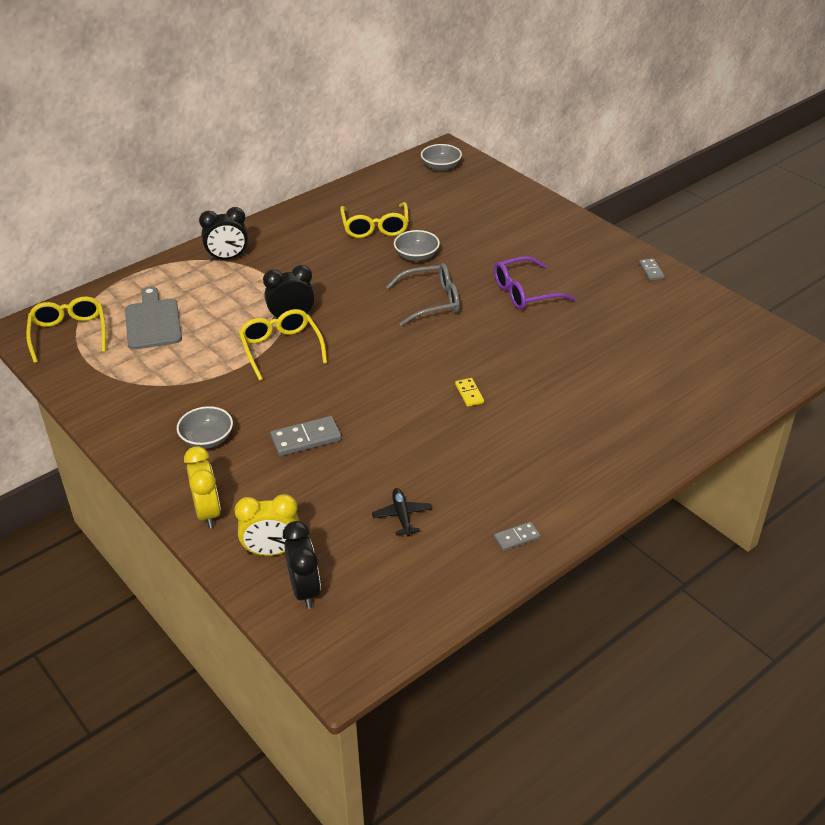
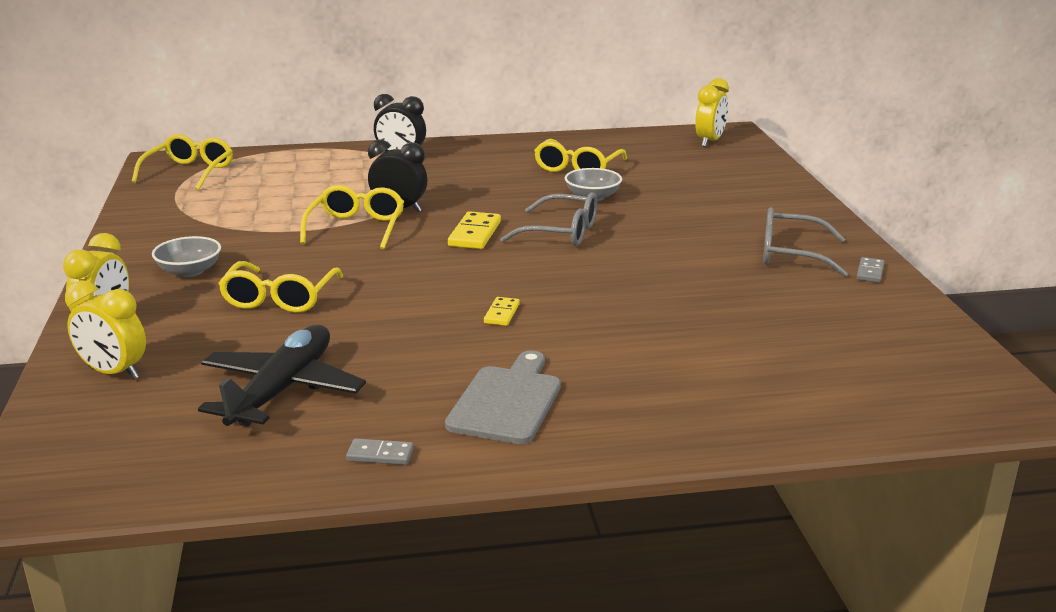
camera: 30 degrees right, 15 degrees down
grey cutting board [125,286,182,350] -> grey cutting board moved to [445,351,561,444]
grey domino [270,416,342,456] -> yellow glasses [218,261,343,313]
black clock [283,521,321,609] -> none
black plane [372,488,432,536] -> black plane [198,325,366,427], size x2.14
grey bowl [421,144,462,171] -> yellow clock [695,78,729,147]
purple glasses [494,256,576,310] -> none
none -> yellow domino [448,211,501,249]
none -> grey glasses [763,207,848,277]

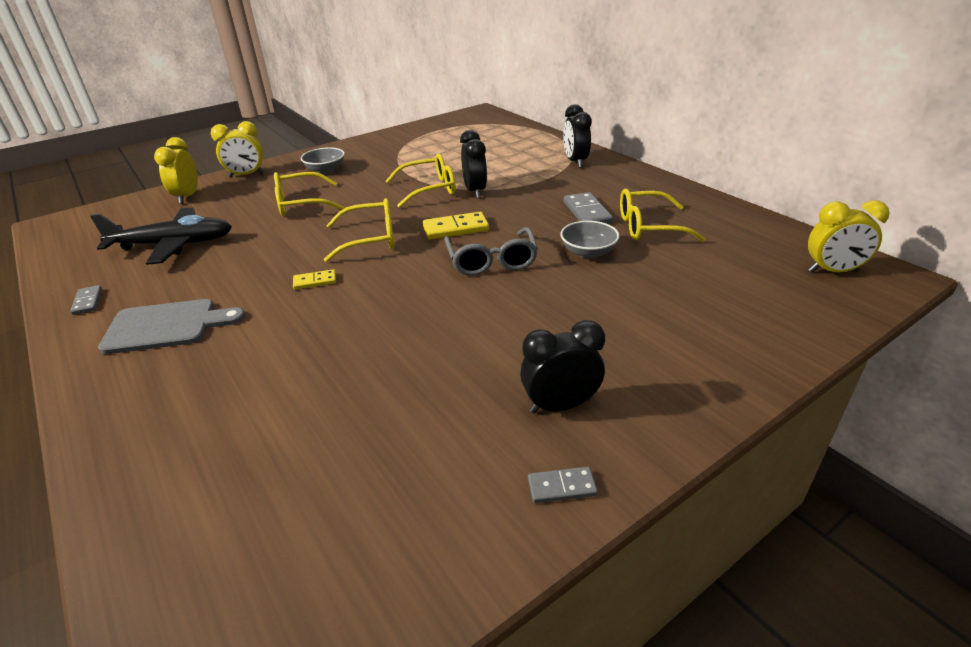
camera: 65 degrees right, 10 degrees up
yellow glasses [132,134,233,190] -> yellow glasses moved to [324,198,394,262]
grey glasses [763,207,848,277] -> black clock [520,320,605,414]
none -> grey domino [564,192,613,224]

